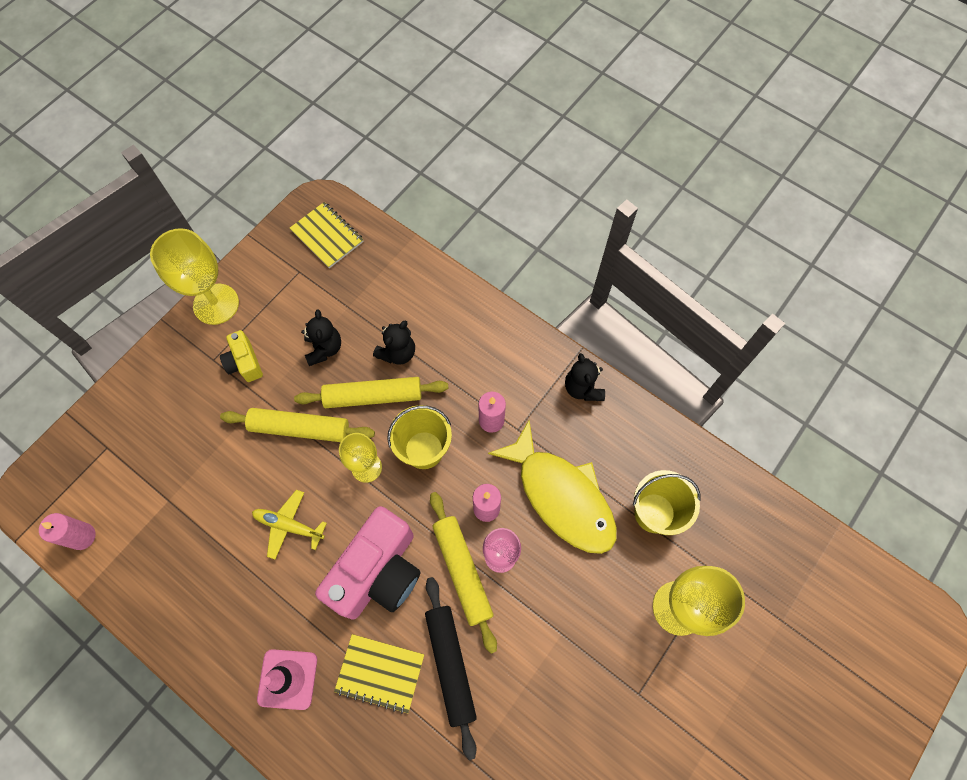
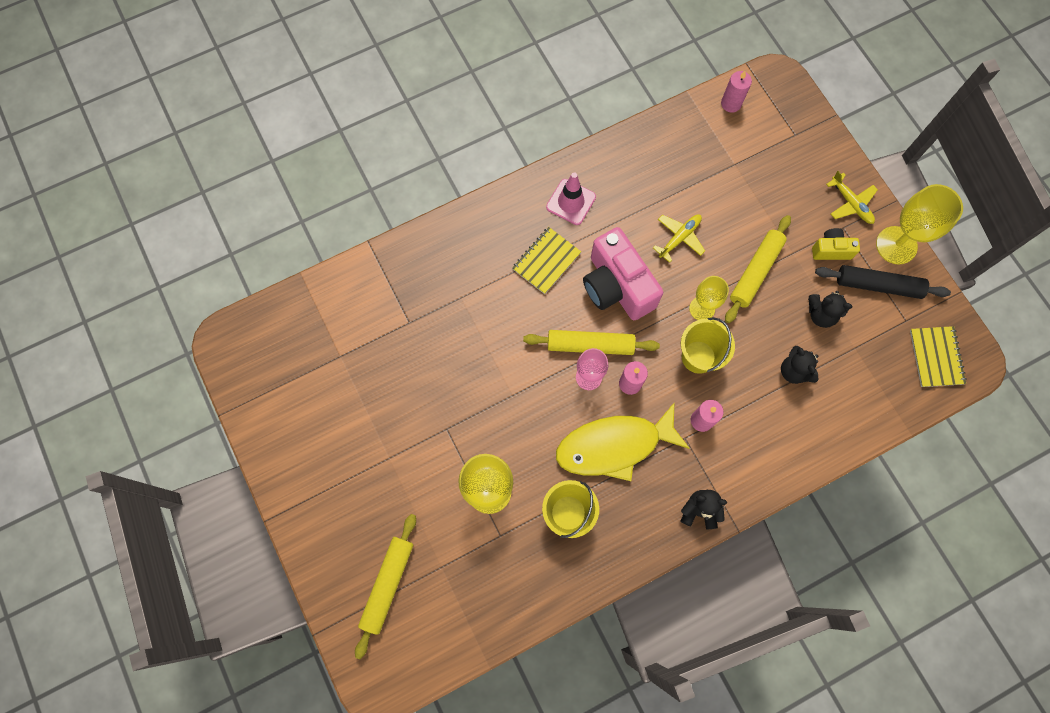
camera: 115 degrees right, 5 degrees up
yellow notebook [290,202,364,268] -> yellow notebook turned 75 degrees counterclockwise [910,326,967,387]
yellow rolling pin [294,377,448,408] -> yellow rolling pin moved to [355,514,416,659]
black rolling pin [425,577,477,760] -> black rolling pin moved to [815,265,951,299]
none -> yellow plane [826,171,878,224]

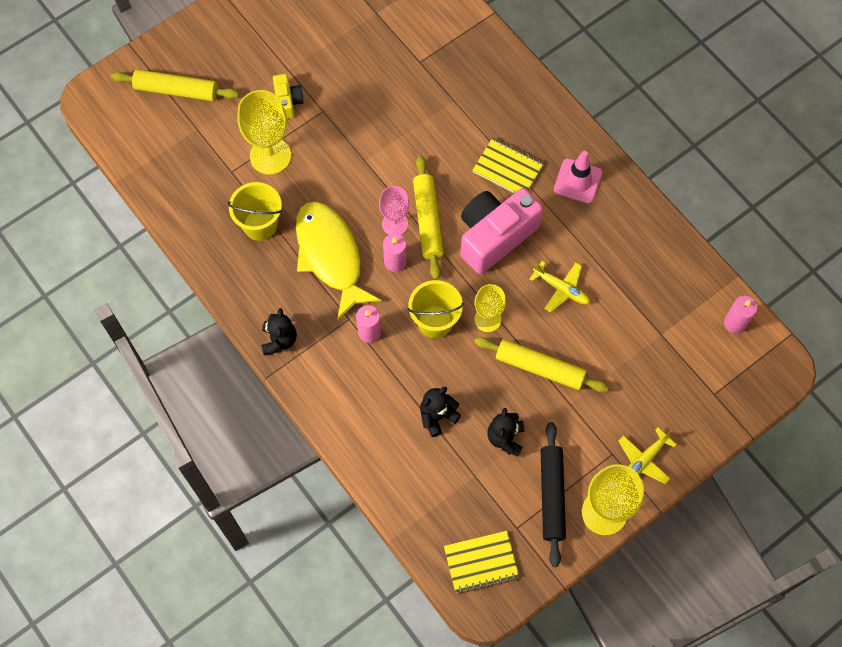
camera: 80 degrees right, 5 degrees down
yellow camera [812,228,860,260] -> yellow camera moved to [273,74,304,119]

